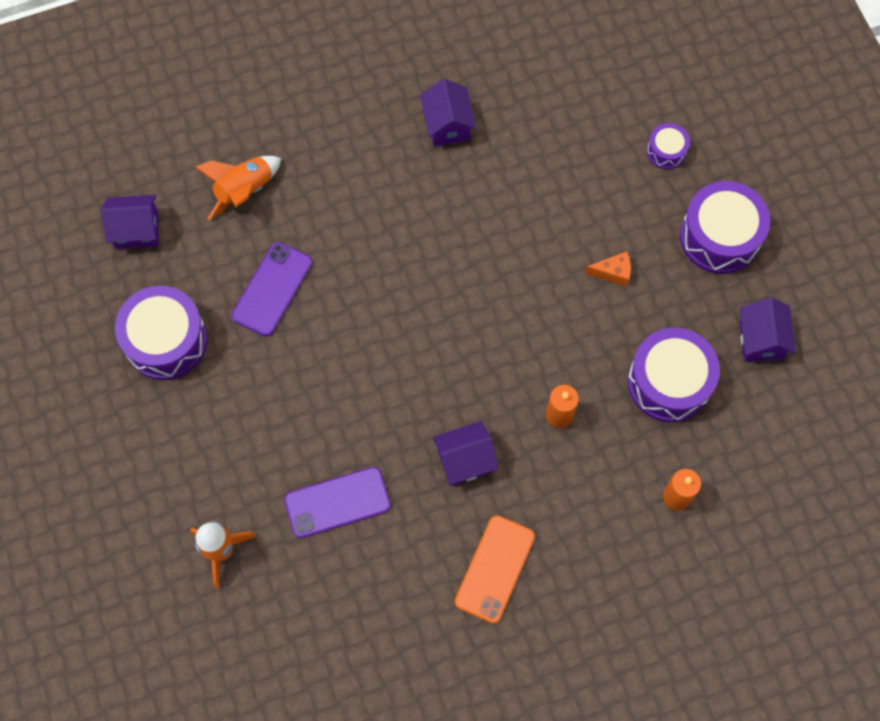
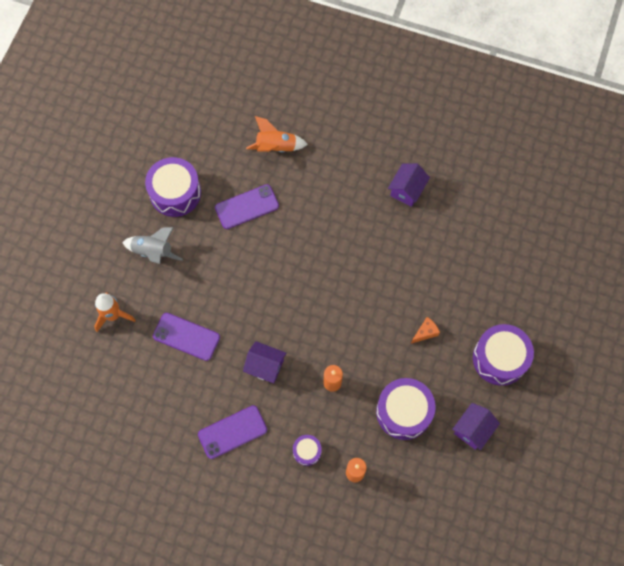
camera: 40 degrees right, 0 degrees up
purple house [101,195,159,249] -> none
orange phone [455,515,535,623] -> purple phone [198,405,267,459]
orange cheese [585,251,631,287] -> orange cheese turned 75 degrees counterclockwise [411,317,440,344]
purple drum [647,123,690,169] -> purple drum moved to [293,435,322,466]
none -> grey rocket [122,227,183,264]

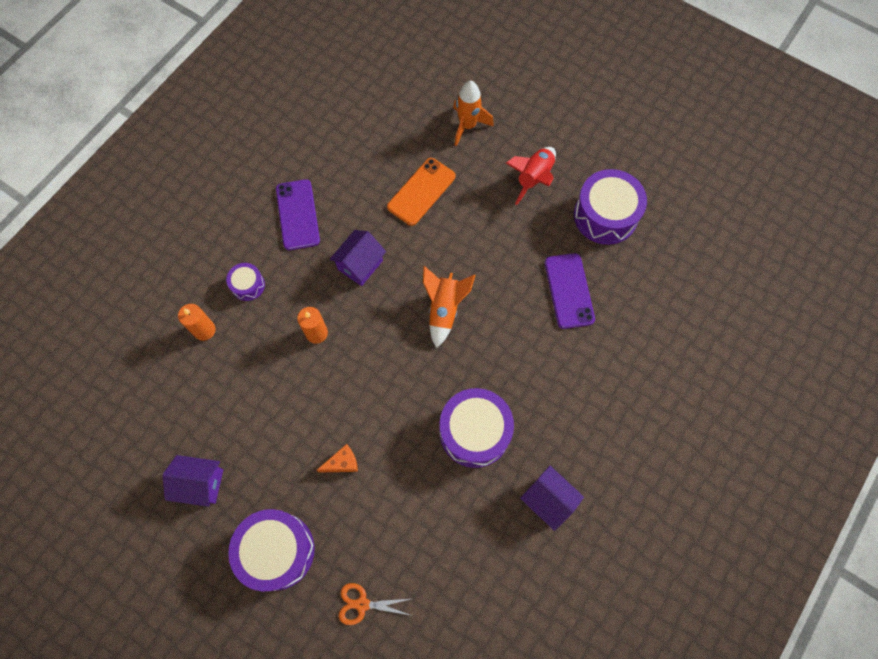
camera: 105 degrees right, 0 degrees up
grey rocket [122,227,183,264] -> red rocket [506,147,556,205]
purple phone [153,313,220,361] -> orange phone [387,158,456,226]
orange rocket [246,116,308,152] -> orange rocket moved to [423,266,475,348]
purple drum [376,378,436,440] -> purple drum moved to [440,388,514,468]
orange cheese [411,317,440,344] -> orange cheese turned 90 degrees counterclockwise [317,444,358,473]
purple house [452,403,500,450] -> purple house turned 45 degrees counterclockwise [162,455,223,507]
none -> orange scissors [339,583,410,625]

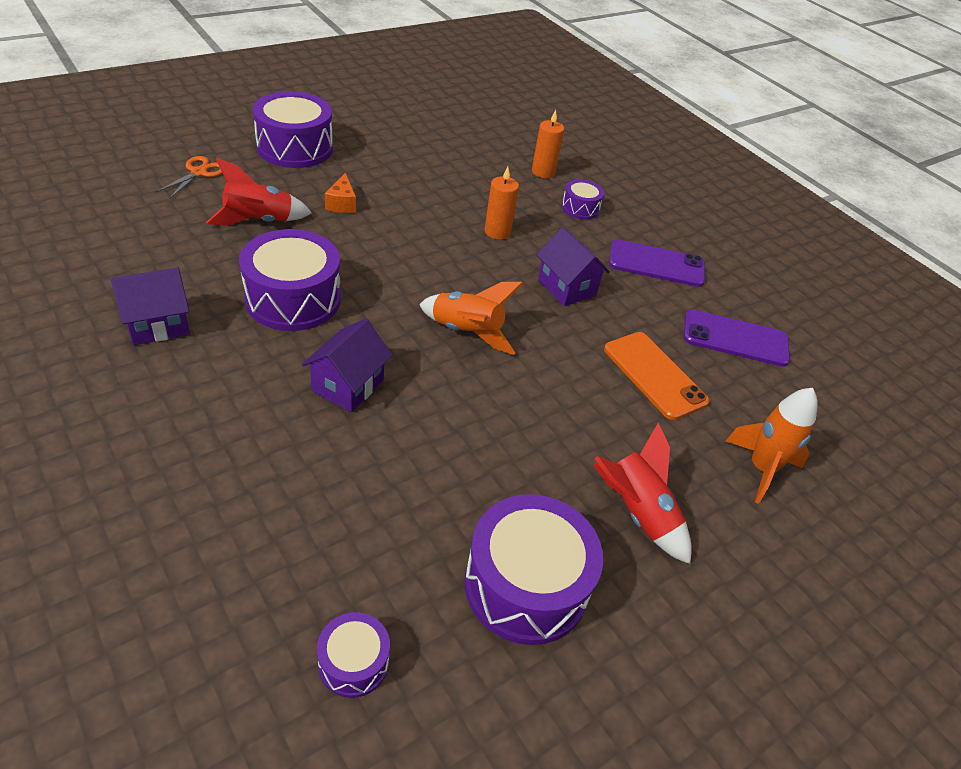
camera: 105 degrees right, 25 degrees down
purple house [162,455,223,507] -> purple house moved to [302,319,392,412]
purple phone [545,253,595,329] -> purple phone moved to [684,309,790,367]
none -> red rocket [206,158,312,226]
none -> purple drum [317,612,390,698]

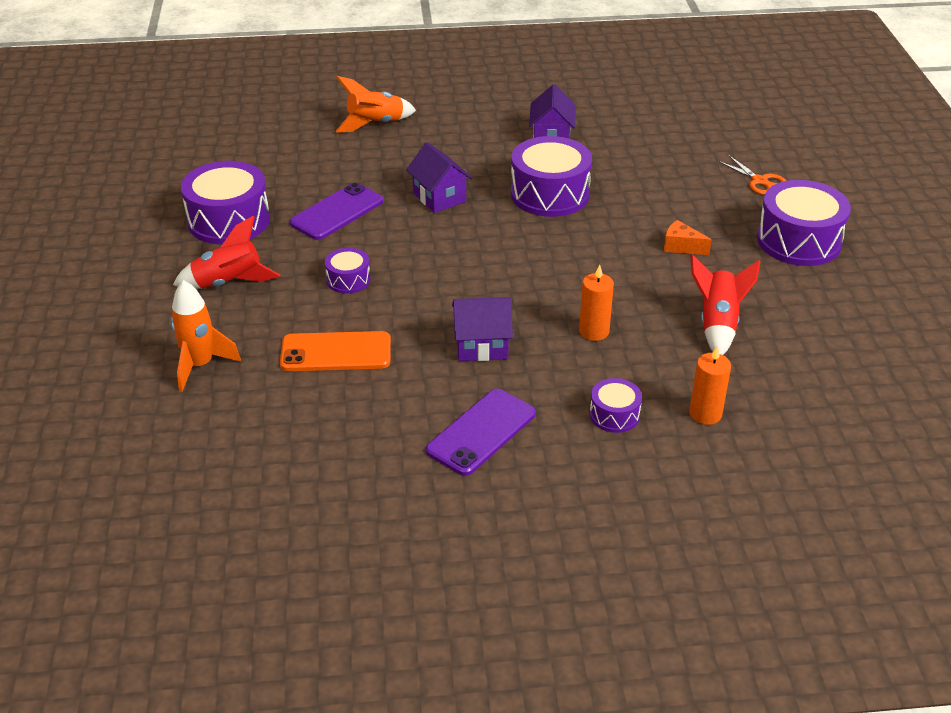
camera: 125 degrees right, 5 degrees down
red rocket [206,158,312,226] -> red rocket moved to [690,254,760,355]
purple drum [317,612,390,698] -> purple drum moved to [325,248,370,294]
orange rocket [419,282,524,355] -> orange rocket moved to [336,76,416,133]
purple phone [684,309,790,367] -> purple phone moved to [290,183,383,240]

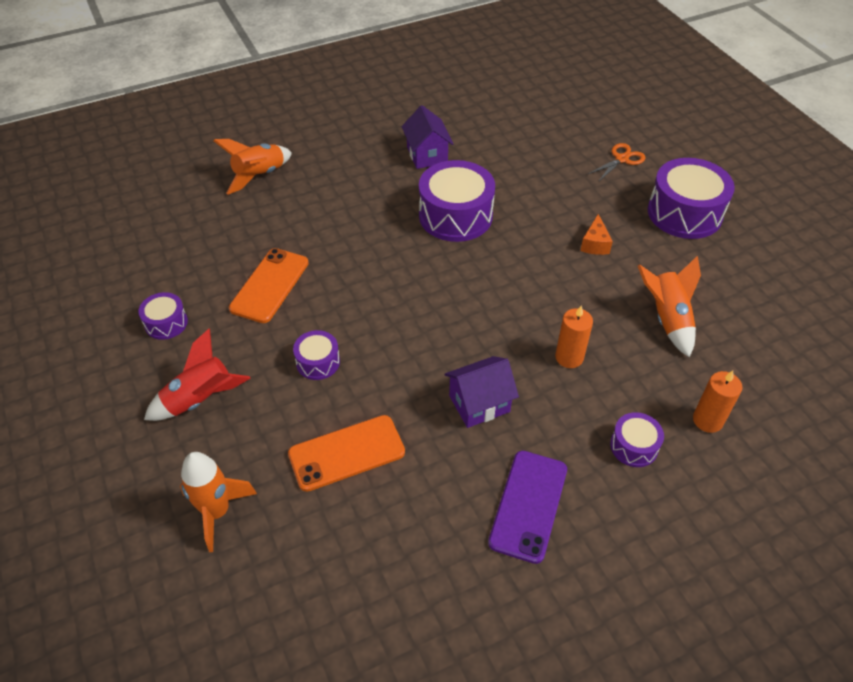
camera: 20 degrees left, 10 degrees up
purple drum [181,161,270,245] -> purple drum [138,292,188,340], size x0.51
purple phone [290,183,383,240] -> orange phone [229,248,309,323]
purple house [406,142,472,213] -> none
orange cheese [664,220,712,255] -> orange cheese turned 90 degrees counterclockwise [580,214,613,255]
red rocket [690,254,760,355] -> orange rocket [638,256,701,357]
orange scissors [717,155,786,195] -> orange scissors turned 75 degrees counterclockwise [588,143,646,182]

